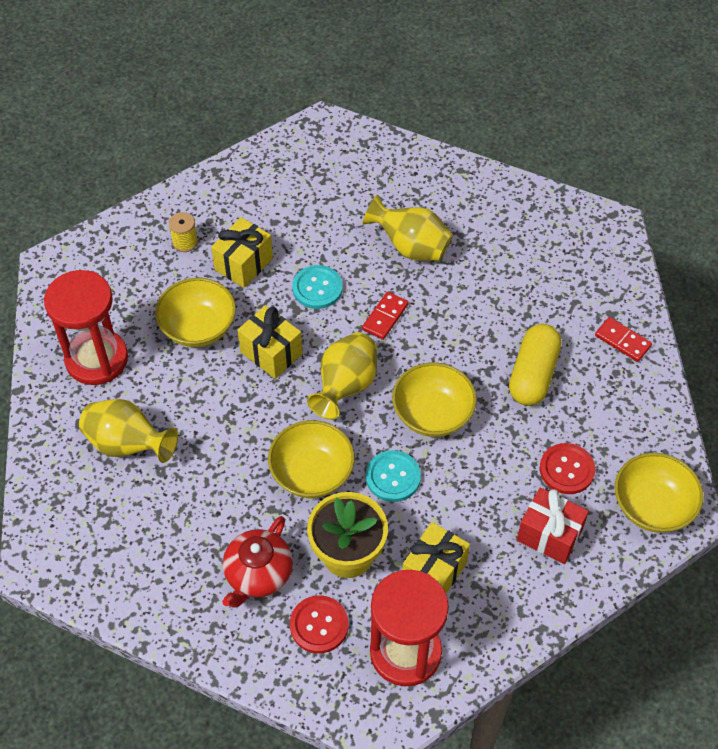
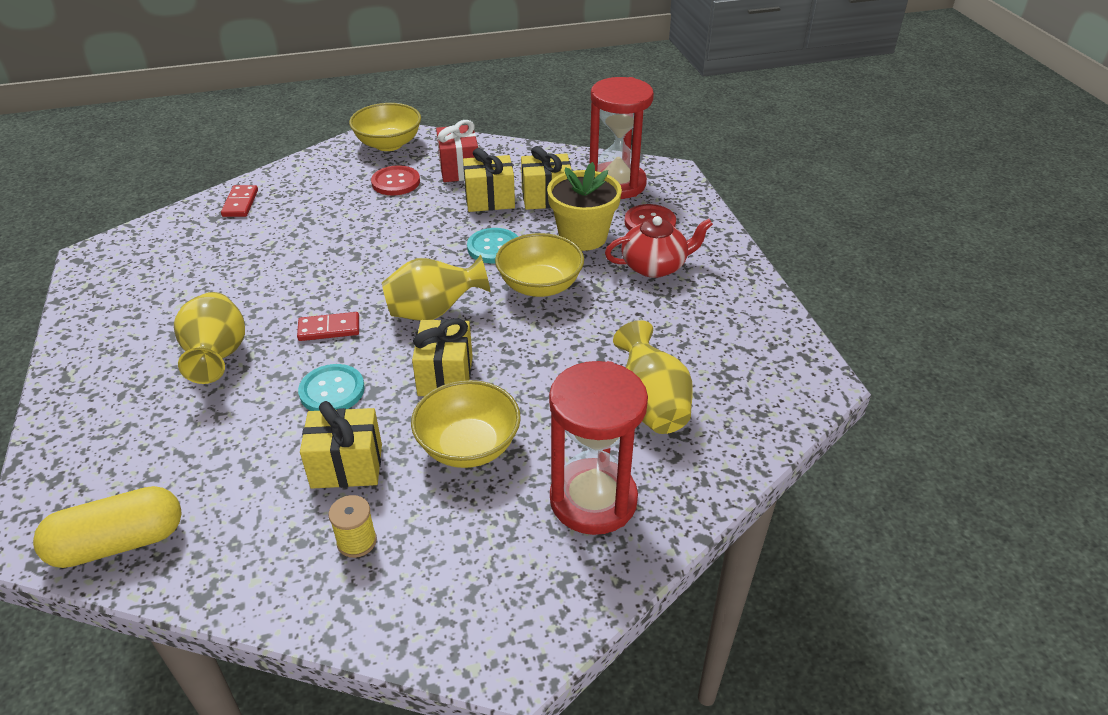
camera: 130 degrees left, 15 degrees down
yellow bowl [392,363,477,437] -> none
yellow capsule [509,324,561,406] -> yellow capsule moved to [33,486,182,568]
none -> yellow gift [463,148,515,212]

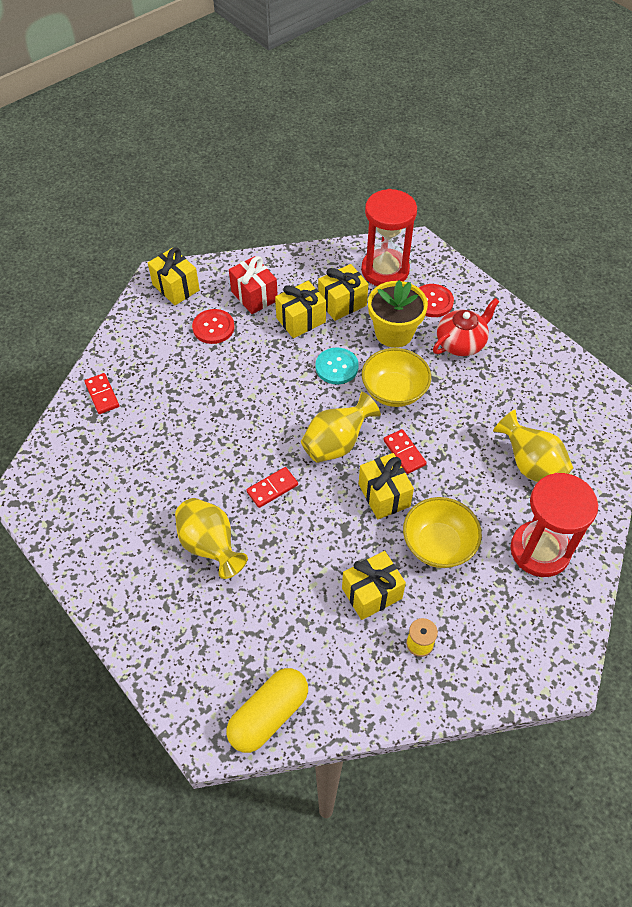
camera: 25 degrees left, 15 degrees up
turquoise button [298,364,365,411] -> none
yellow bowl [349,103,421,151] -> yellow gift [148,247,200,305]
none -> red domino [383,429,427,474]

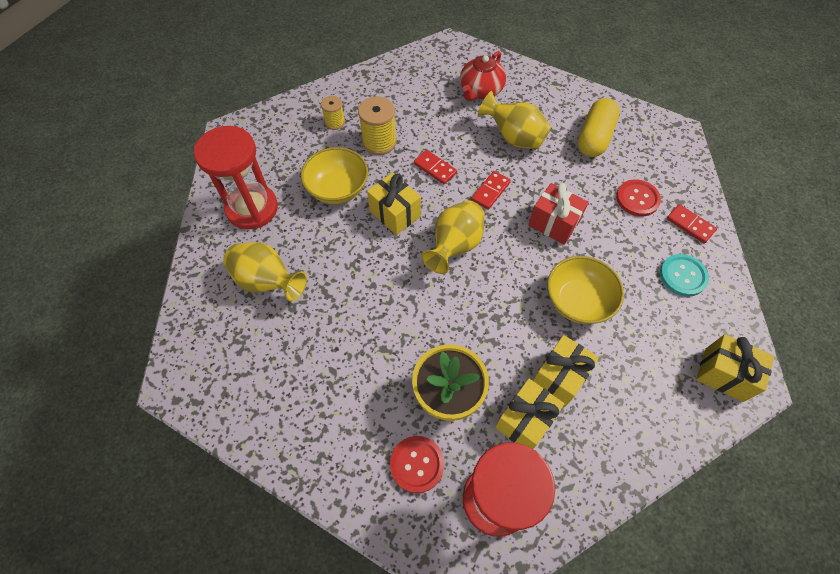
camera: 160 degrees right, 5 degrees up
red button [192,309,234,344] -> red button moved to [616,179,661,217]
yellow capsule [226,668,308,753] -> yellow capsule moved to [578,98,620,157]
red gift [229,256,278,314] -> red gift moved to [528,183,589,245]
turquoise button [315,347,359,384] -> turquoise button moved to [660,254,709,297]
yellow gift [342,551,406,620] -> yellow spool [358,96,397,155]
yellow bowl [362,348,431,407] -> yellow bowl moved to [547,256,624,324]
red domino [383,429,427,474] -> red domino moved to [414,150,457,184]
red teapot [433,298,500,356] -> red teapot moved to [460,51,506,101]

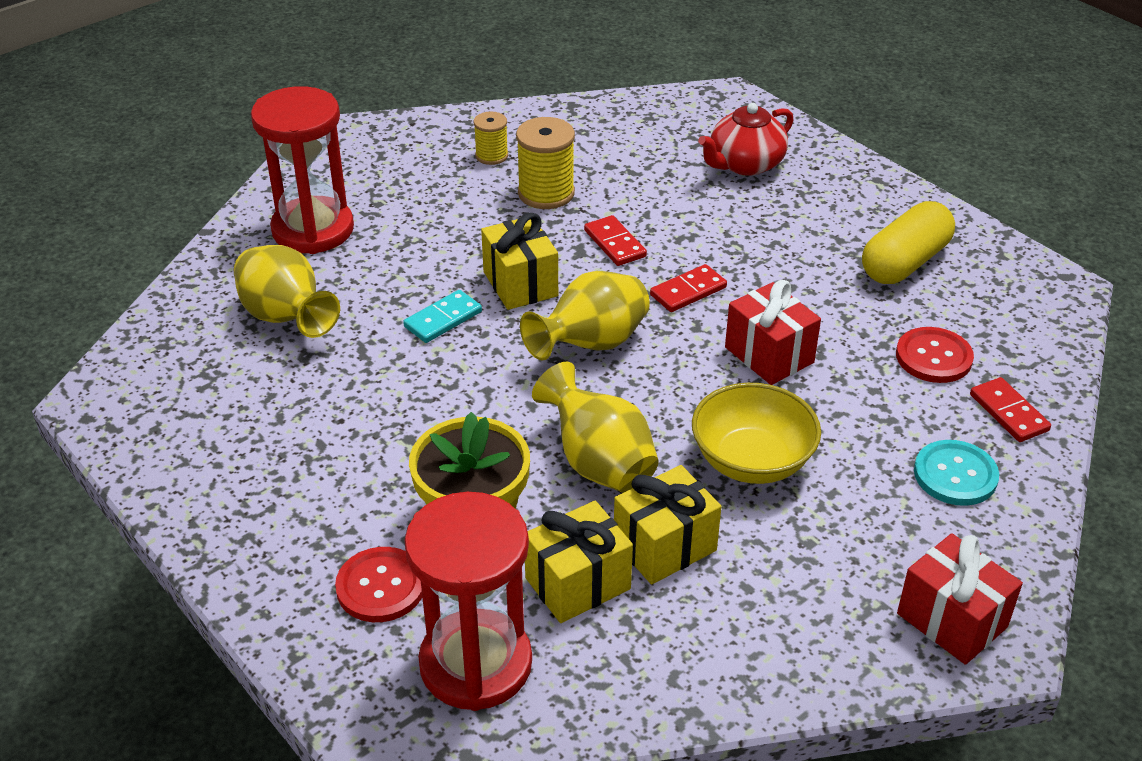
camera: 20 degrees right, 20 degrees down
yellow bowl [301,147,368,204] -> none
yellow vase [478,91,551,149] -> yellow vase moved to [532,362,659,493]
yellow gift [696,334,774,402] -> red gift [897,533,1023,665]
none -> turquoise domino [403,290,482,343]

